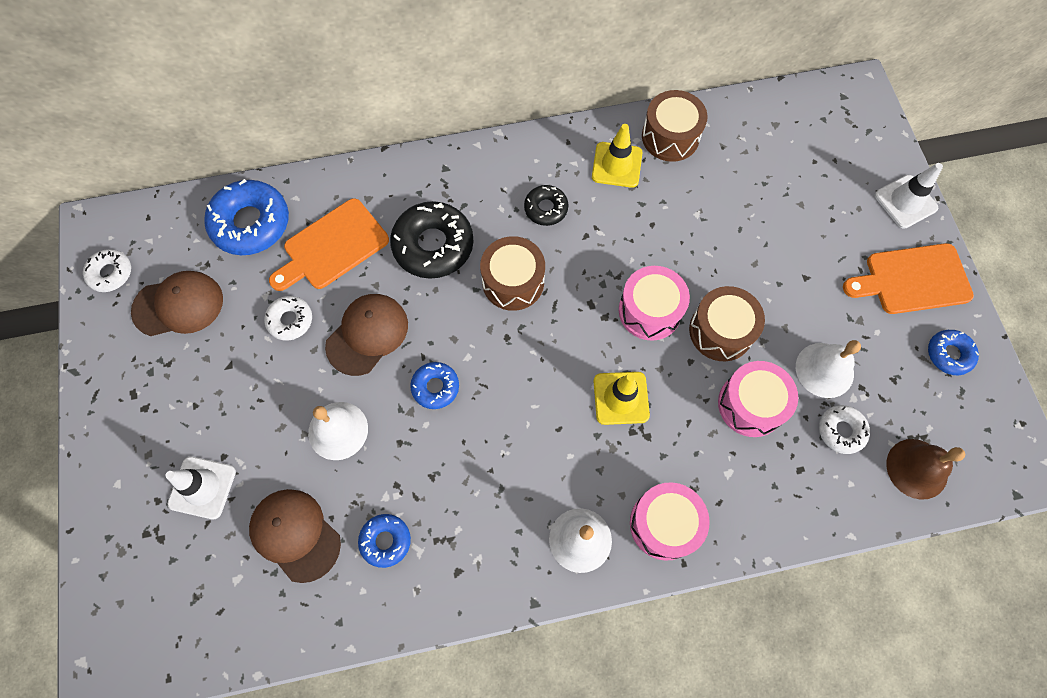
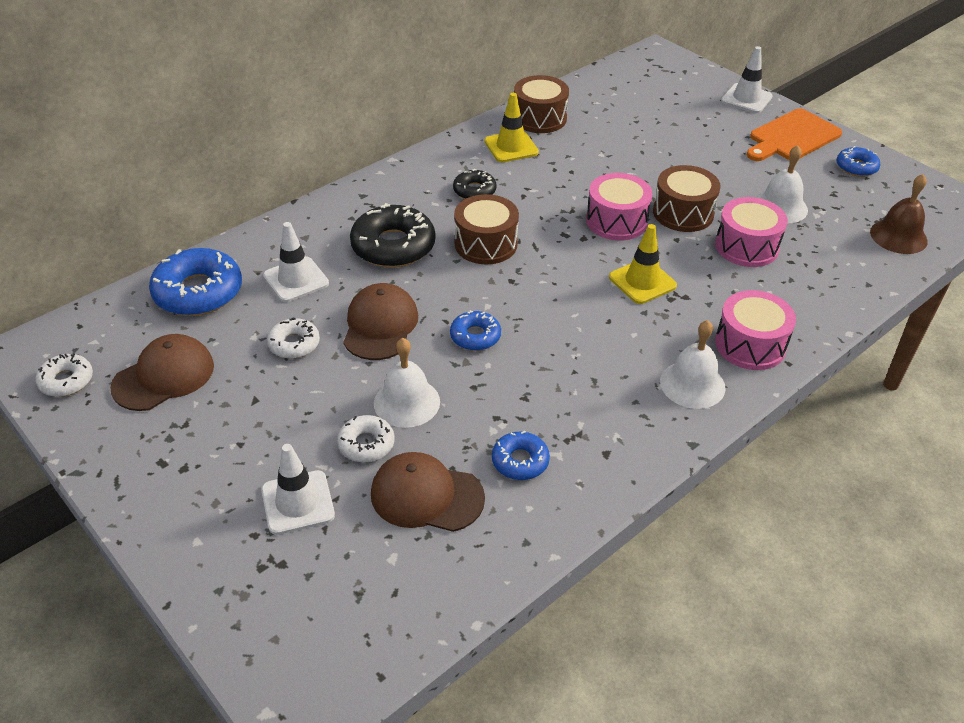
camera: 30 degrees left, 25 degrees down
orange cutting board [269,198,389,291] -> white traffic cone [263,222,329,302]
white donut [819,405,870,454] -> white donut moved to [337,415,394,463]

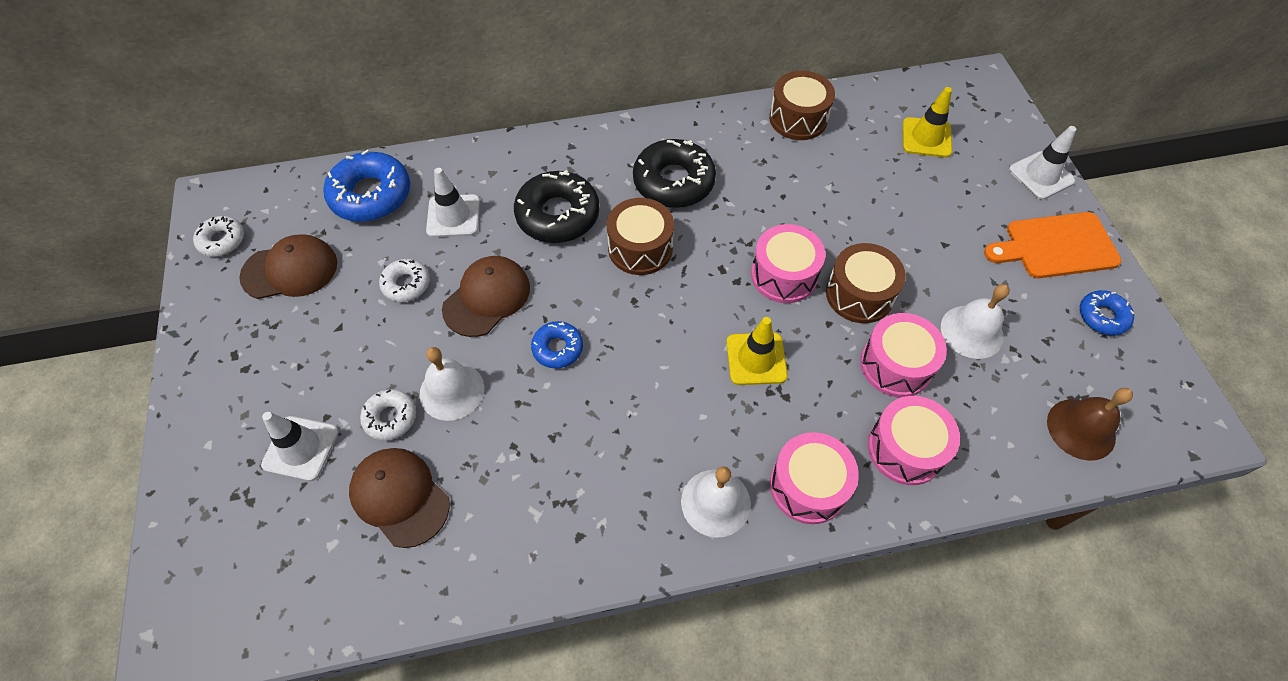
camera: 30 degrees right, 15 degrees up
black donut [453,169,497,199] -> black donut [633,139,716,208], size x1.82
yellow traffic cone [485,93,539,162] -> yellow traffic cone moved to [903,87,952,158]
blue donut [492,431,550,480] -> none
none -> pink drum [868,396,960,485]

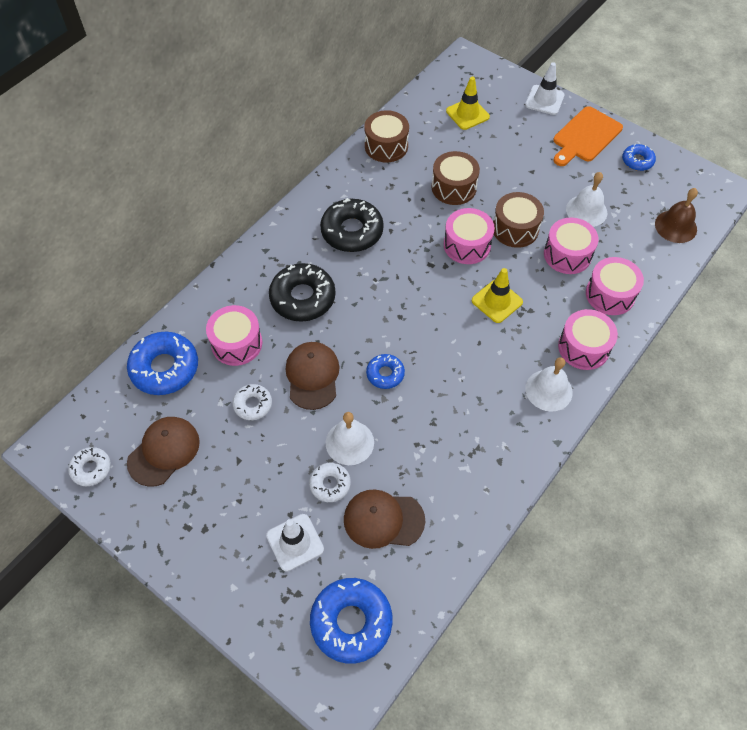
camera: 40 degrees left, 0 degrees up
white traffic cone [426,168,480,238] -> pink drum [206,305,262,366]
brown drum [607,198,674,275] -> brown drum moved to [431,151,480,205]
none -> blue donut [310,578,393,664]

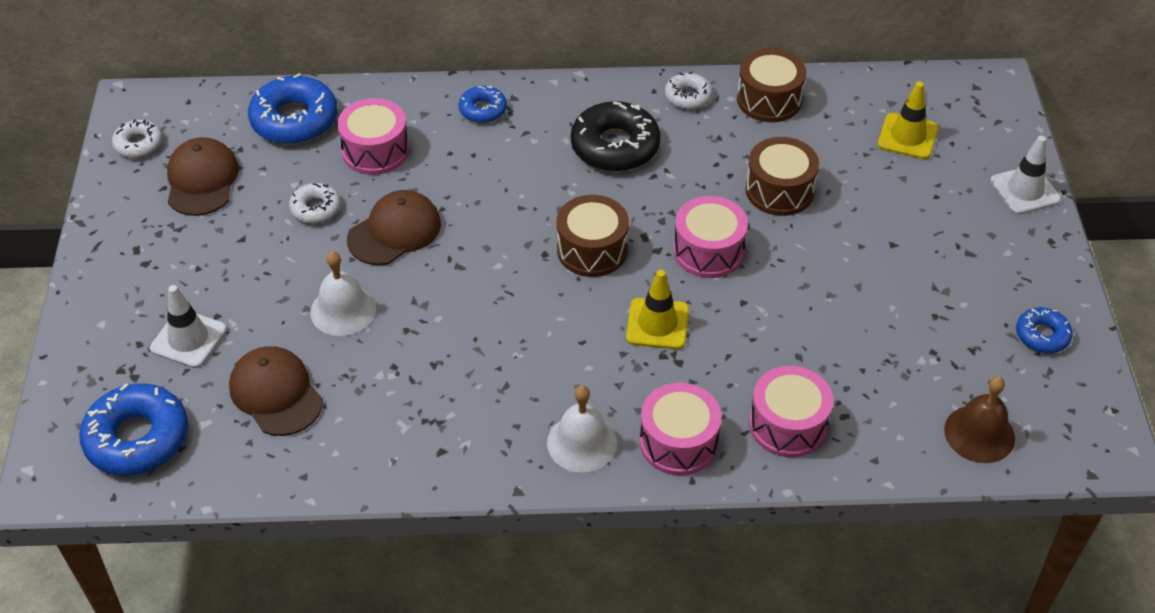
camera: 50 degrees right, 10 degrees down
brown cap [127,417,200,487] -> brown cap turned 90 degrees counterclockwise [167,137,239,216]
black donut [269,263,336,322] -> none
white donut [309,463,351,502] -> white donut moved to [665,72,713,110]
blue donut [366,354,405,389] -> blue donut moved to [459,86,507,123]
brown drum [493,192,544,248] -> brown drum moved to [557,195,629,277]
pink drum [544,218,599,274] -> none
orange cutting board [553,106,623,166] -> none
white bell [566,172,607,227] -> none

